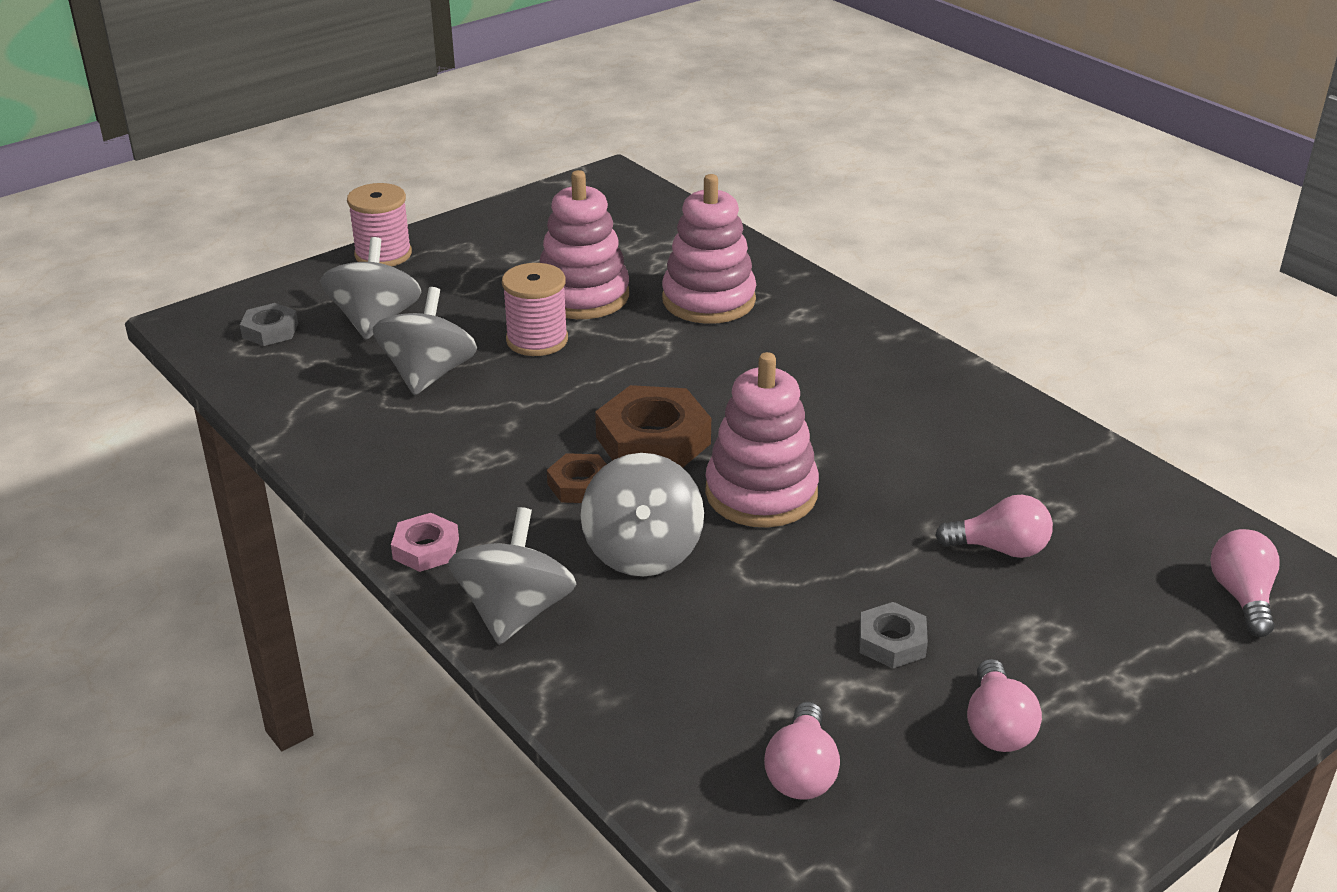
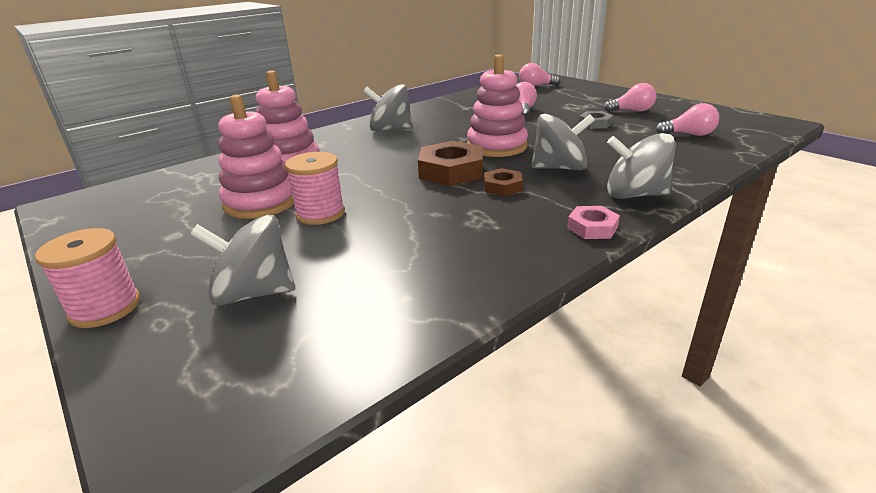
camera: 90 degrees left, 5 degrees down
grey nut [240,303,298,346] -> none
grey spinning top [373,287,477,395] -> grey spinning top moved to [363,84,413,131]

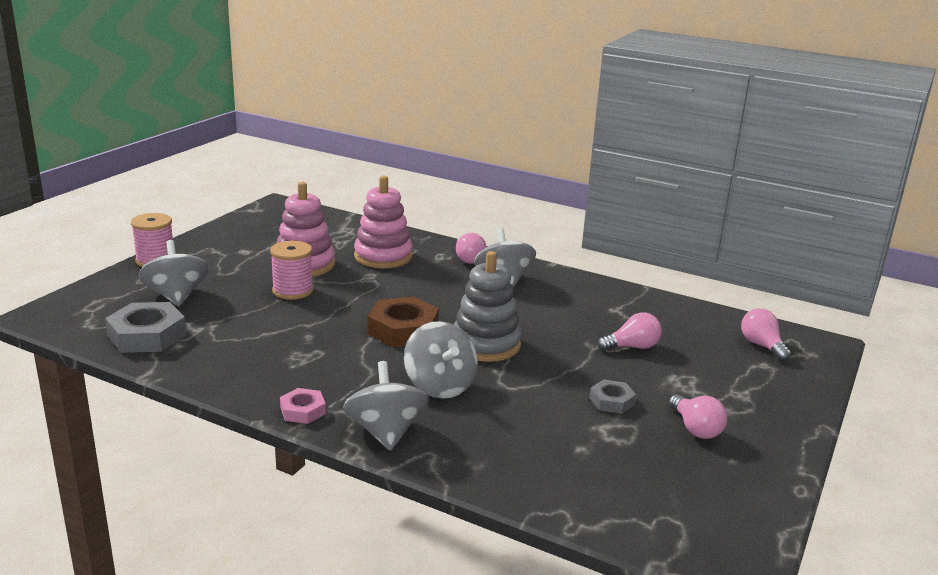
camera: 65 degrees right, 5 degrees down
pink stacking toy [467,54,528,157] -> grey stacking toy [454,251,522,362]
brown nut [484,168,523,196] -> none
pink light bulb [656,103,720,136] -> pink light bulb moved to [456,233,486,264]
none -> grey nut [105,302,187,353]

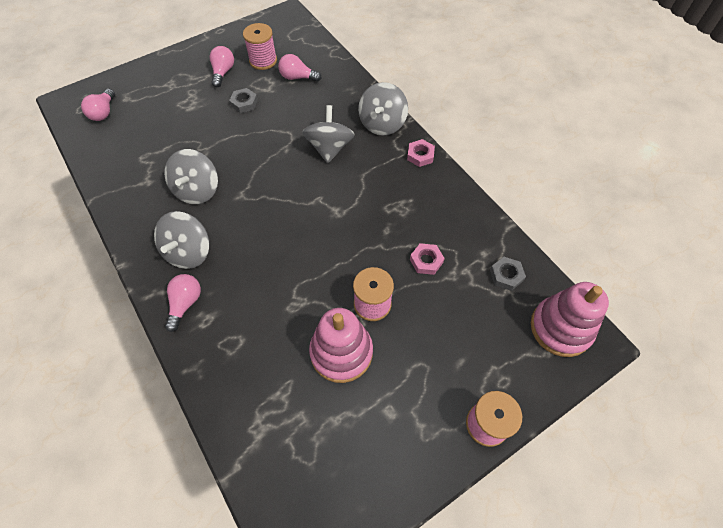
camera: 150 degrees left, 35 degrees up
grey nut [105,302,187,353] -> grey nut [490,257,526,291], size x0.55
grey spinning top [139,240,209,306] -> grey spinning top moved to [164,149,218,204]
pink stacking toy [354,176,413,268] -> pink stacking toy moved to [531,282,609,357]
brown nut [367,296,439,347] -> none
grey stacking toy [454,251,522,362] -> none
pink light bulb [598,312,662,351] -> pink light bulb moved to [278,54,321,82]
none -> pink spool [243,23,277,70]
none -> pink nut [410,243,445,275]

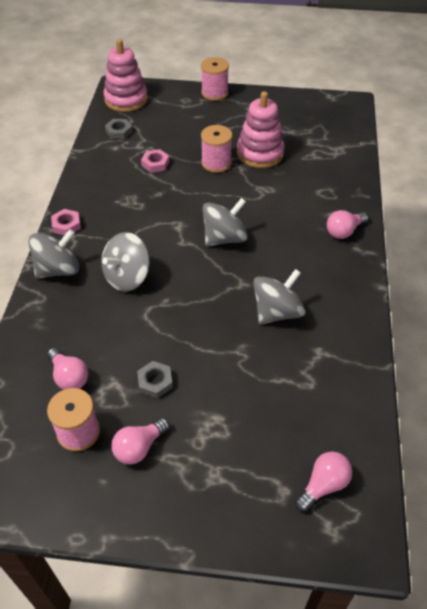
camera: 140 degrees left, 10 degrees down
grey spinning top [154,211,210,269] -> grey spinning top moved to [203,198,248,246]

